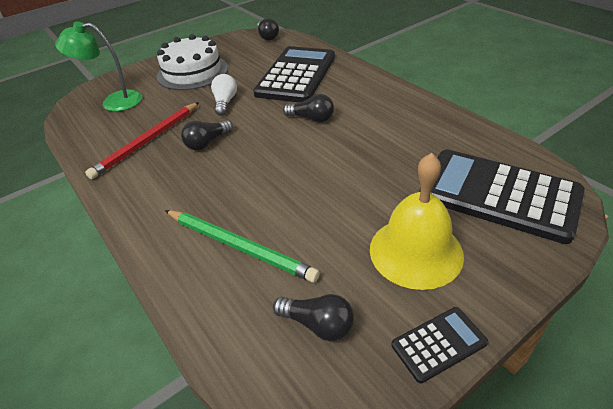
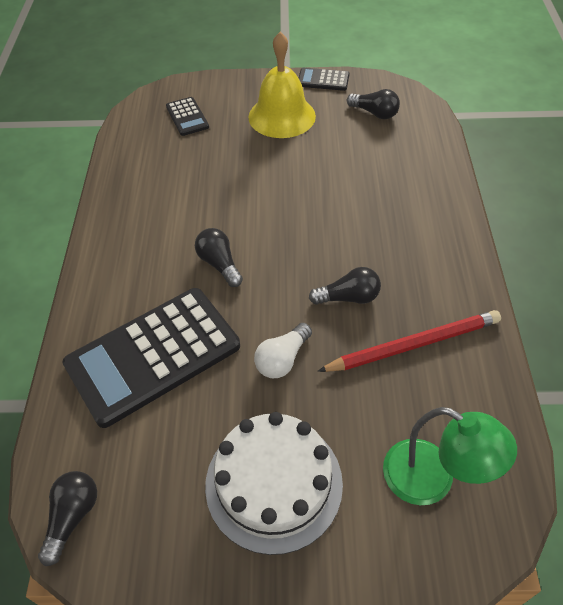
camera: 145 degrees left, 10 degrees up
green pencil [165,210,320,283] -> none
black light bulb [273,294,354,341] -> black light bulb turned 150 degrees clockwise [347,89,400,119]
black calculator [419,149,585,244] -> black calculator [166,97,209,136], size x0.45

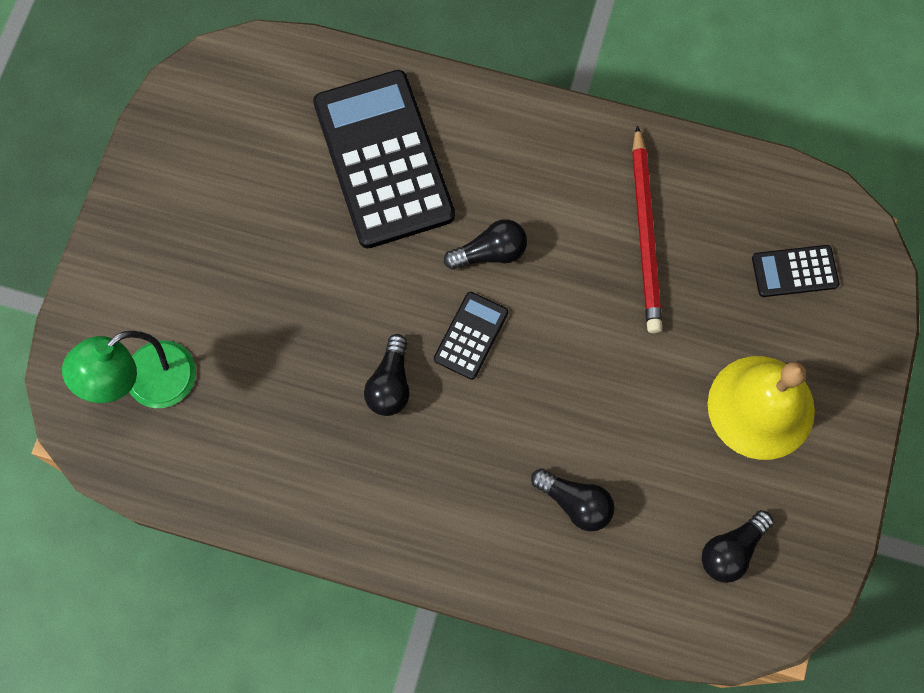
camera: 105 degrees right, 20 degrees up
black light bulb [38,471,97,566] -> black light bulb moved to [531,468,615,531]
white cake [205,412,343,555] -> none
white light bulb [254,323,312,378] -> none
black calculator [299,68,350,91] -> black calculator moved to [434,292,508,380]
red pencil [318,310,501,372] -> red pencil moved to [632,125,663,333]

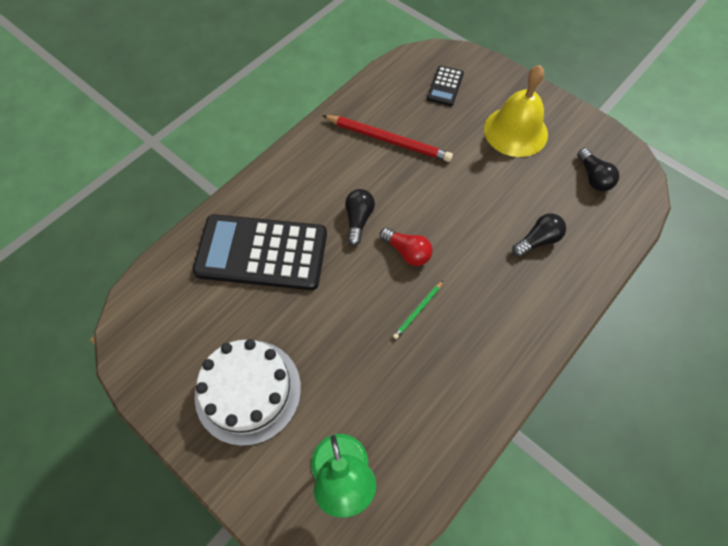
camera: 65 degrees left, 10 degrees down
black light bulb [364,334,410,416] -> green pencil [393,281,443,339]
black calculator [434,292,508,380] -> red light bulb [380,228,433,266]
none -> white cake [195,339,301,446]

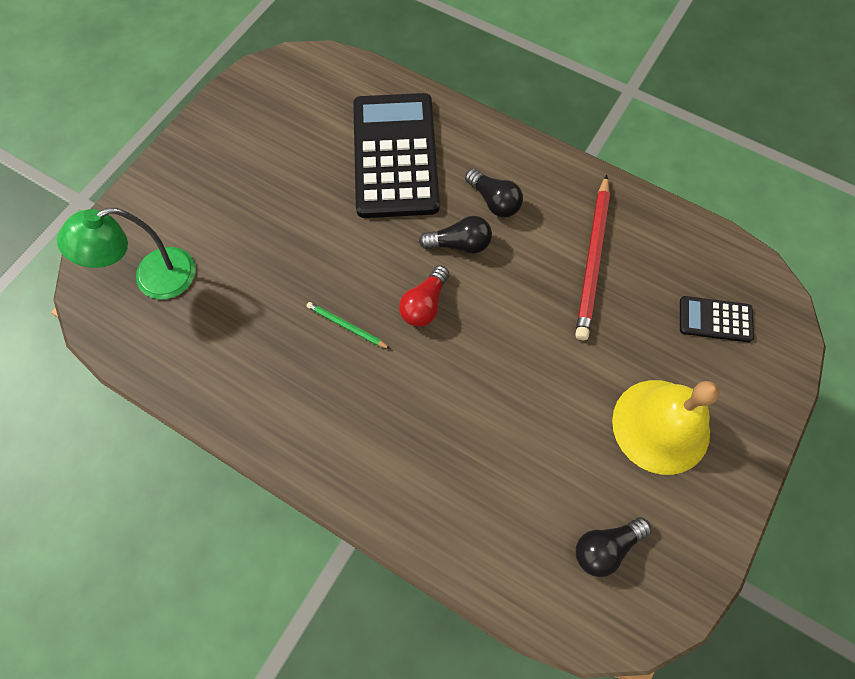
camera: 80 degrees right, 5 degrees up
white cake [195,339,301,446] -> none
black light bulb [512,214,566,257] -> black light bulb moved to [465,168,523,218]

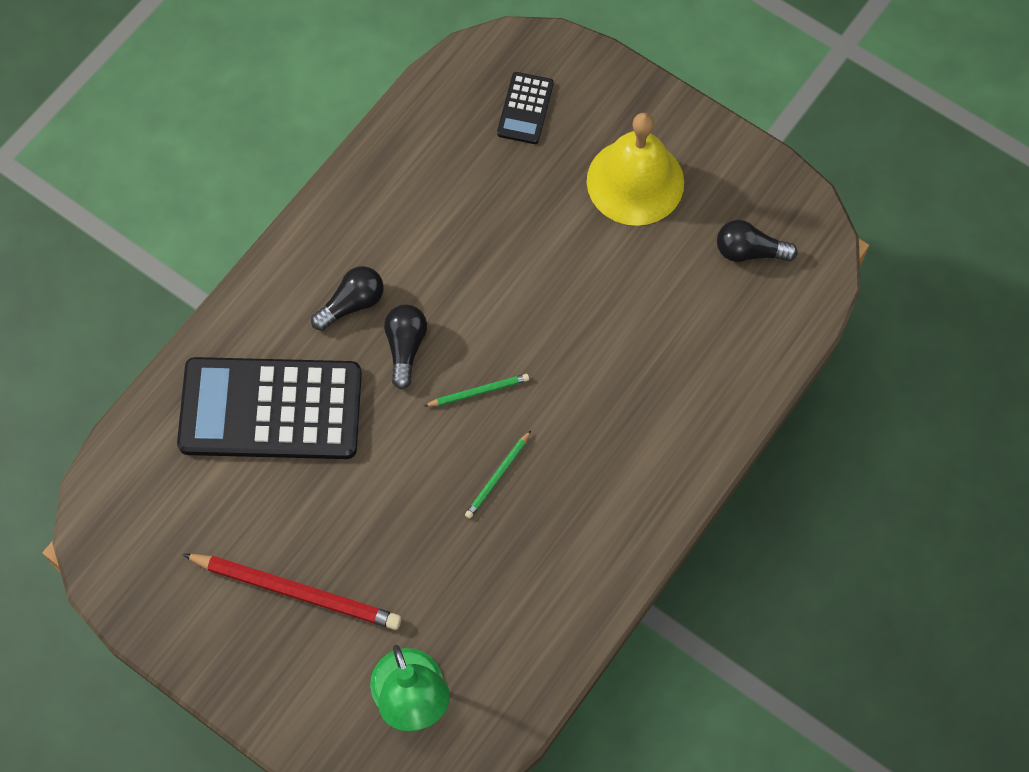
camera: 85 degrees left, 0 degrees up
red light bulb [399,265,449,327] -> green pencil [424,374,529,406]
red pencil [575,175,610,340] -> red pencil moved to [182,554,402,630]
black light bulb [576,517,651,577] -> black light bulb turned 120 degrees clockwise [717,220,798,262]

